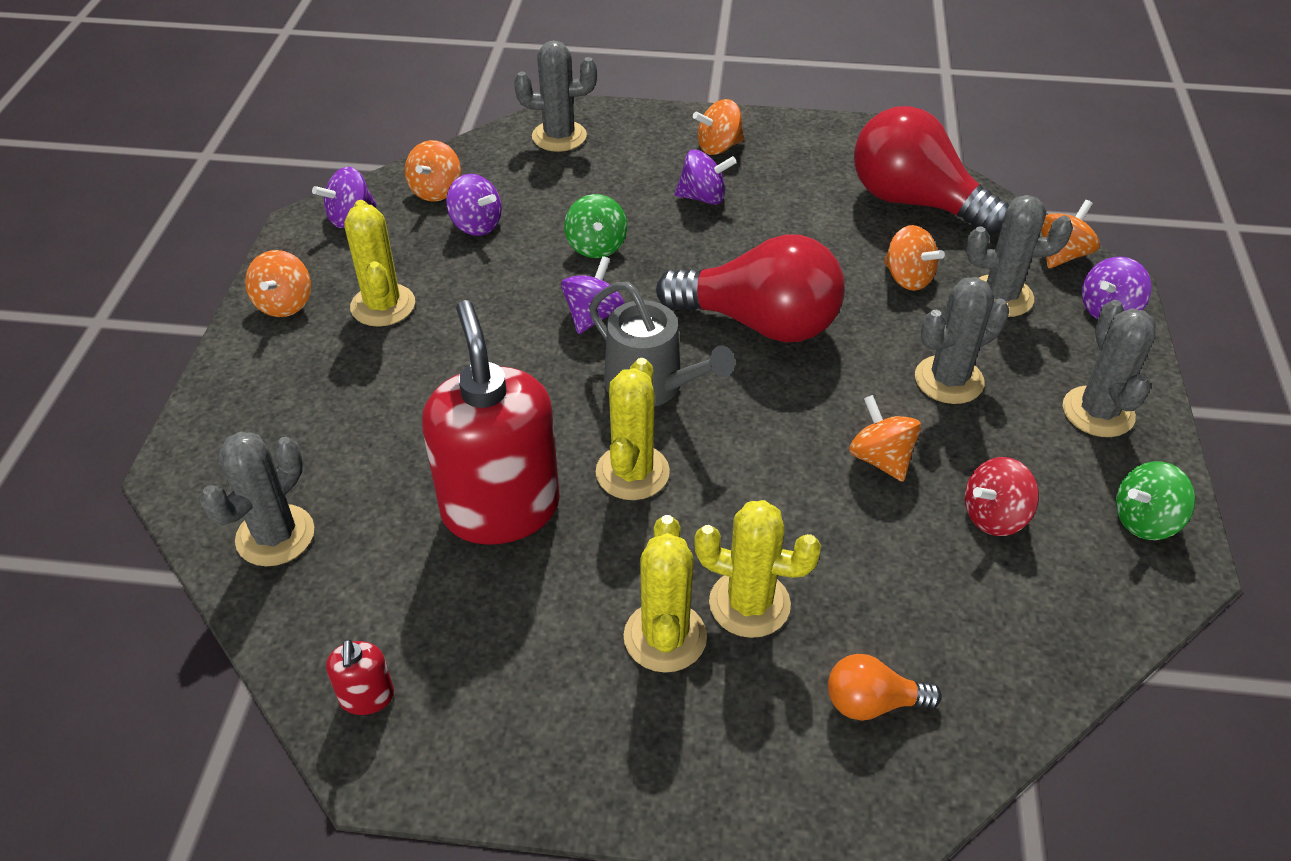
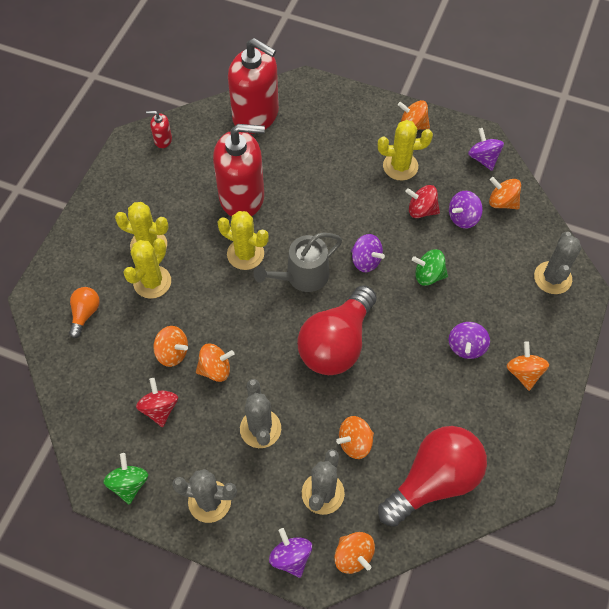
camera: 105 degrees right, 15 degrees up
grey cactus [199,432,314,566] -> red soap dispenser [228,38,279,134]
none -> orange spinning top [153,326,188,367]
none -> red spinning top [405,185,440,218]

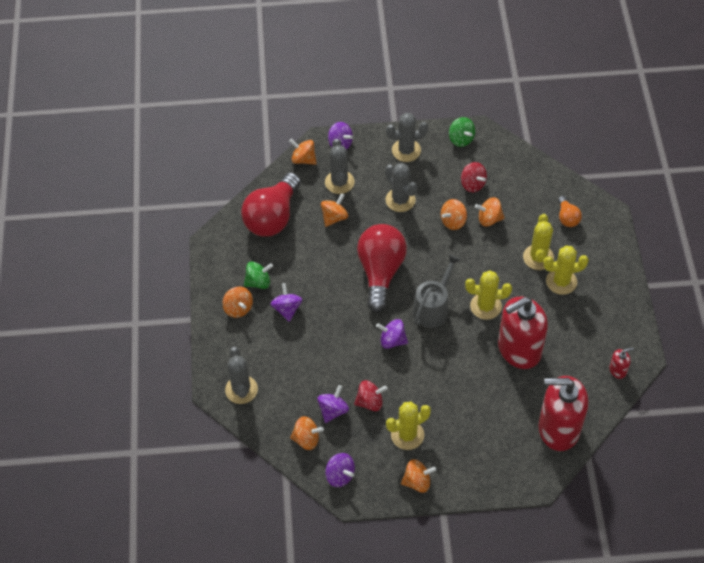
camera: 155 degrees right, 5 degrees down
green spinning top [412,249,448,286] -> green spinning top moved to [244,262,273,289]

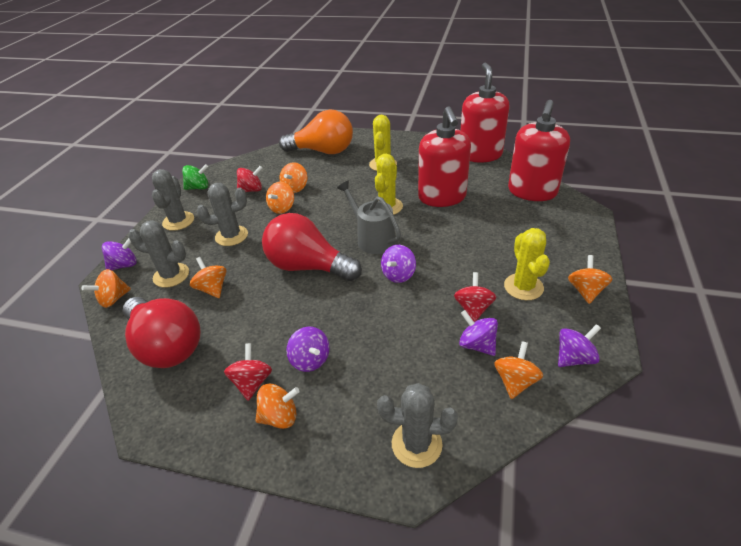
camera: 70 degrees left, 15 degrees down
green spinning top [244,262,273,289] -> red spinning top [224,343,272,401]
purple spinning top [271,283,302,322] -> purple spinning top turned 135 degrees counterclockwise [286,326,330,372]
orange spinning top [440,199,467,230] -> orange spinning top turned 45 degrees clockwise [266,182,294,214]
yellow cactus [523,214,554,270] -> none
orange light bulb [558,196,582,227] -> orange light bulb [279,110,353,154], size x2.15
red soap dispenser [609,347,634,379] -> red soap dispenser [461,63,509,163], size x2.47

